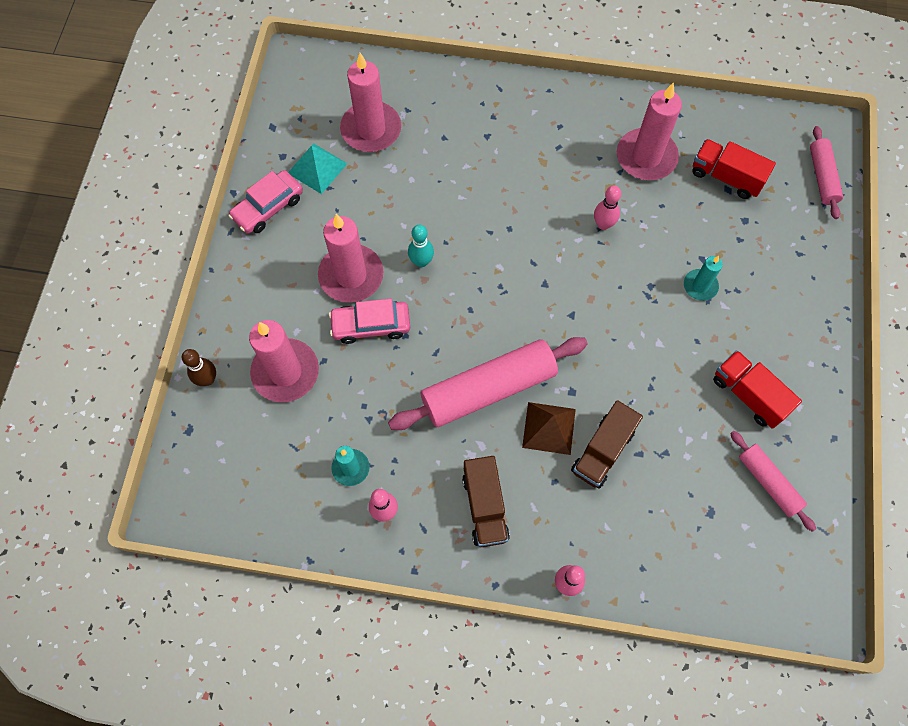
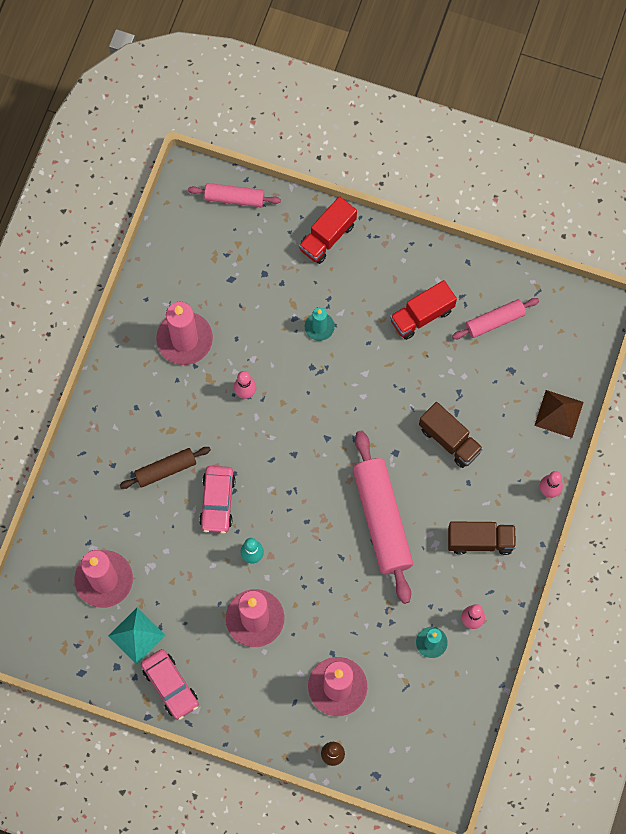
camera: 80 degrees left, 5 degrees up
pink car [329,299,410,344] -> pink car moved to [199,466,236,533]
brown pyramid [522,402,576,455] -> brown pyramid moved to [534,390,583,438]
red truck [692,139,776,199] -> red truck moved to [299,196,357,264]
none -> brown rolling pin [120,447,211,489]

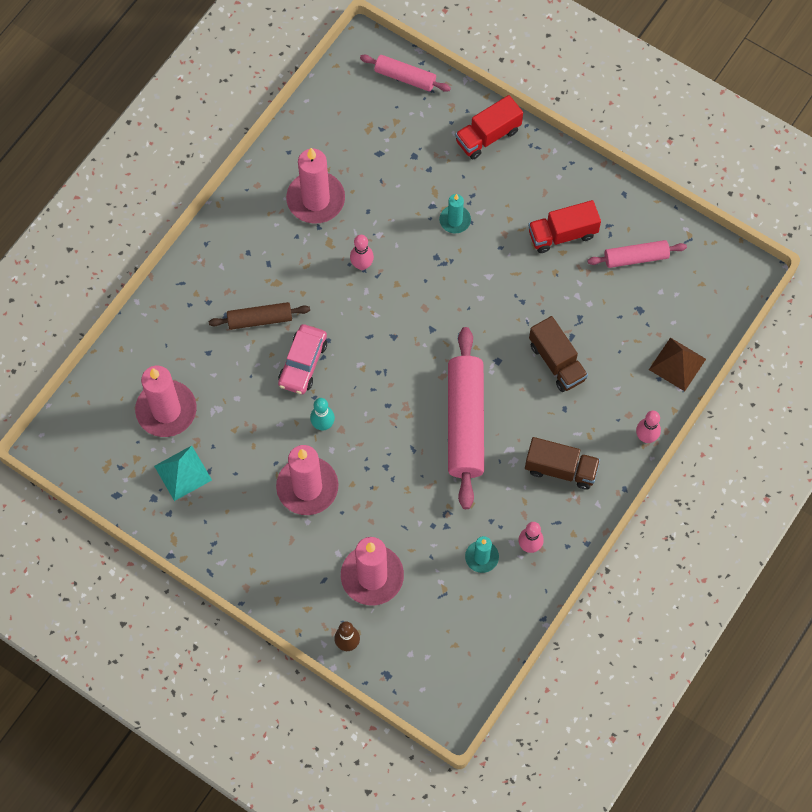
camera: 15 degrees right, 5 degrees down
pink car [141,649,199,720] -> none

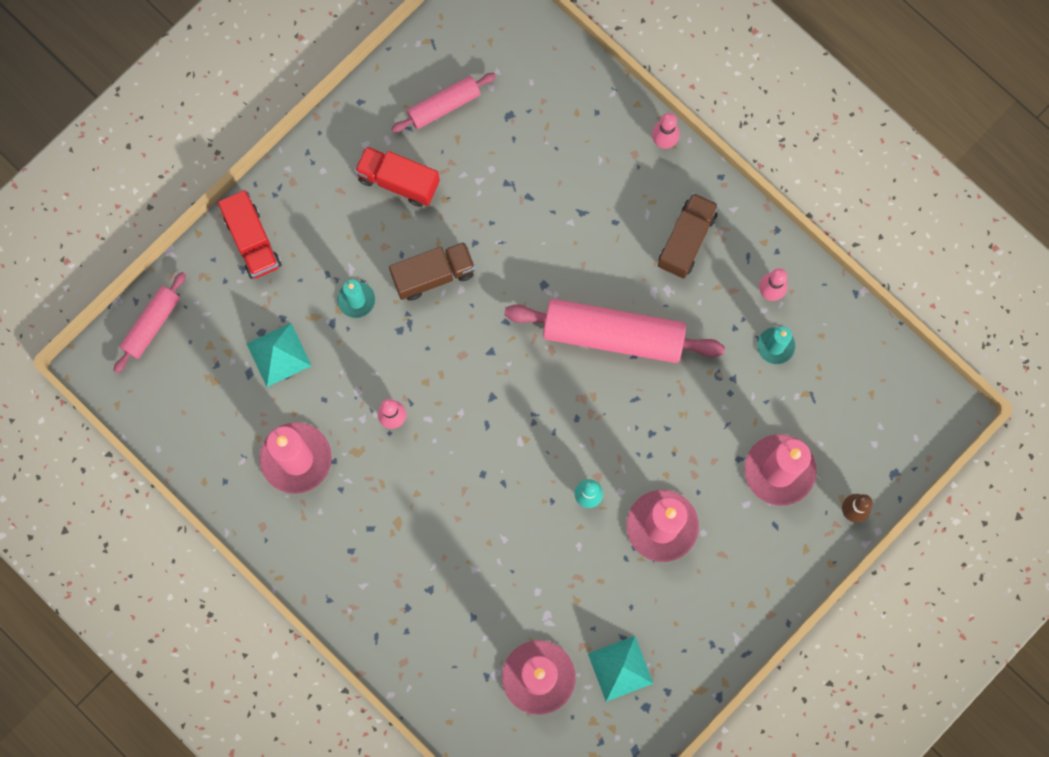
camera: 80 degrees left, 10 degrees up
brown rolling pin [208,302,310,330] -> none
pink car [278,324,327,394] -> none
red truck [528,200,601,253] -> red truck turned 120 degrees clockwise [355,146,440,207]
brown truck [529,316,588,392] -> brown truck moved to [389,242,475,301]
pink rolling pin [587,240,687,268] -> pink rolling pin turned 60 degrees clockwise [391,73,496,133]
brown pyramid [649,338,706,391] -> none
none -> turquoise pyramid [247,323,312,387]

